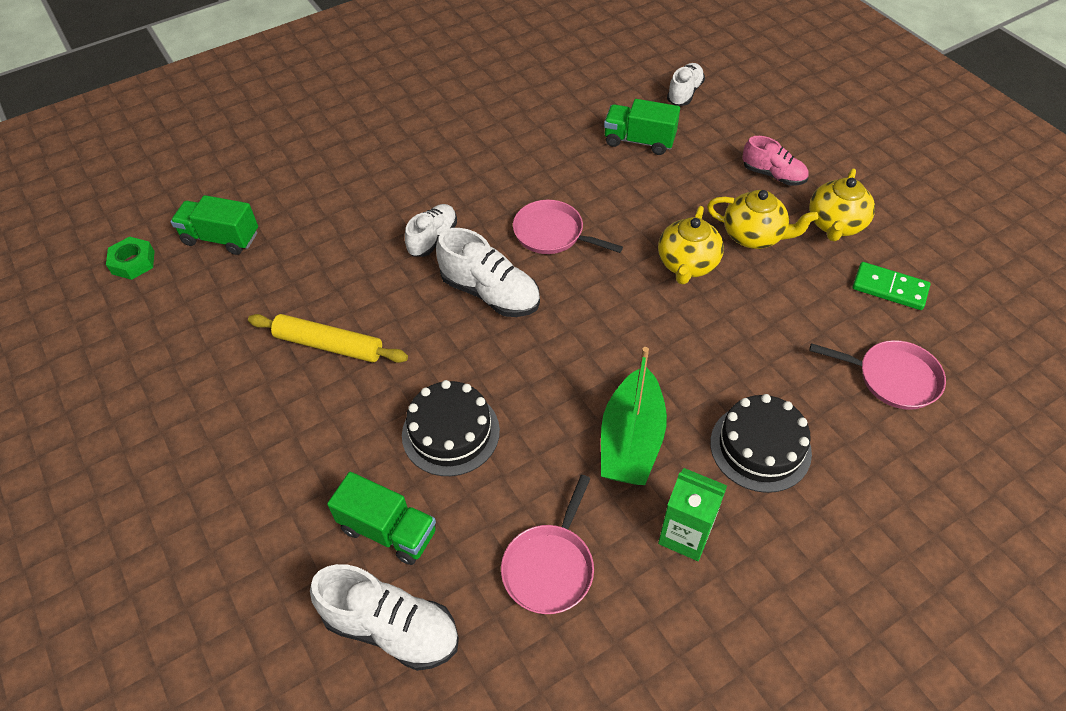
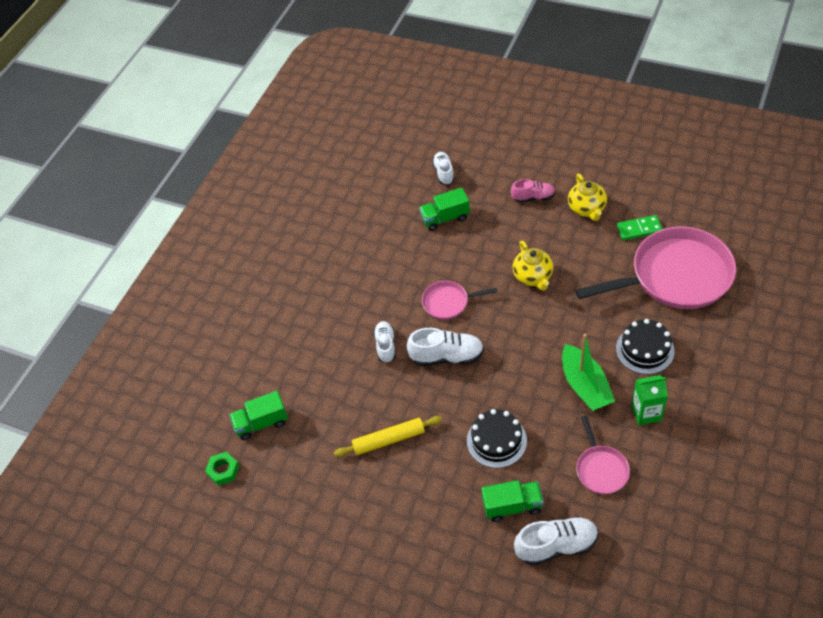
camera: 30 degrees left, 0 degrees up
yellow teapot [707,190,818,249] -> none
pink pan [809,340,946,410] -> pink pan [575,226,736,309], size x2.13

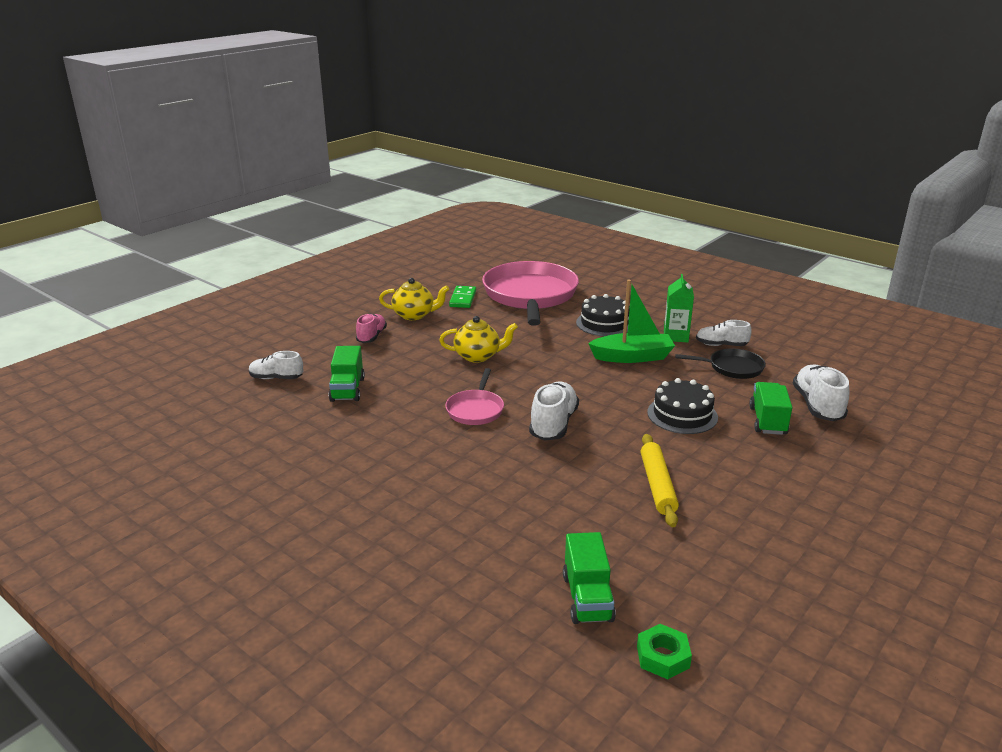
camera: 80 degrees left, 25 degrees down
white shoe [373,321,396,363] -> white shoe moved to [696,320,752,346]
pink pan [576,415,630,494] -> black pan [675,349,766,379]

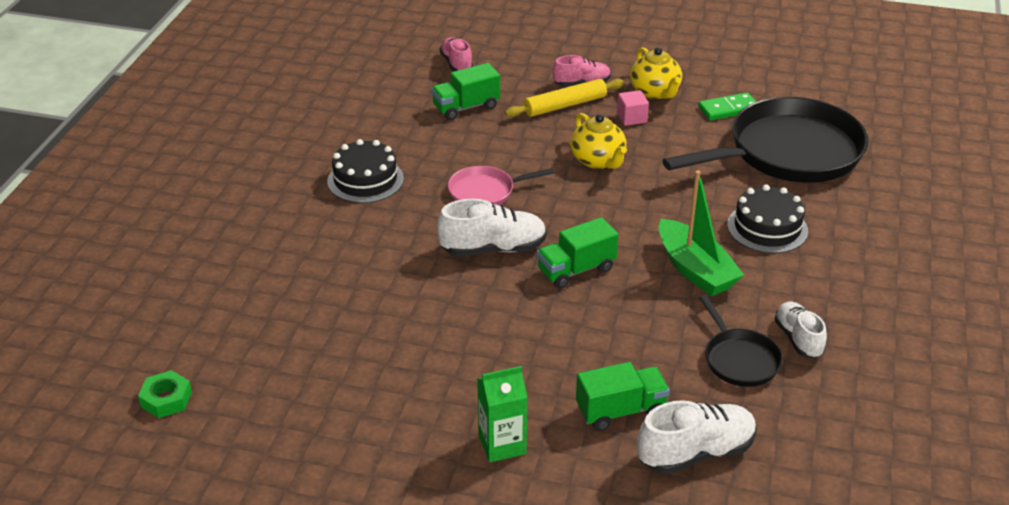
camera: 65 degrees right, 10 degrees up
white shoe [249,351,303,379] -> pink shoe [440,37,473,71]
pink pan [482,261,579,326] -> black pan [662,97,868,183]
green truck [563,532,616,624] -> green truck moved to [537,217,618,289]
yellow rolling pin [641,434,679,527] -> yellow rolling pin moved to [505,79,625,117]
black cake [647,378,718,434] -> black cake moved to [327,139,404,203]
green carton [664,274,694,342] -> green carton moved to [477,366,528,462]
none -> pink cube [617,90,649,126]

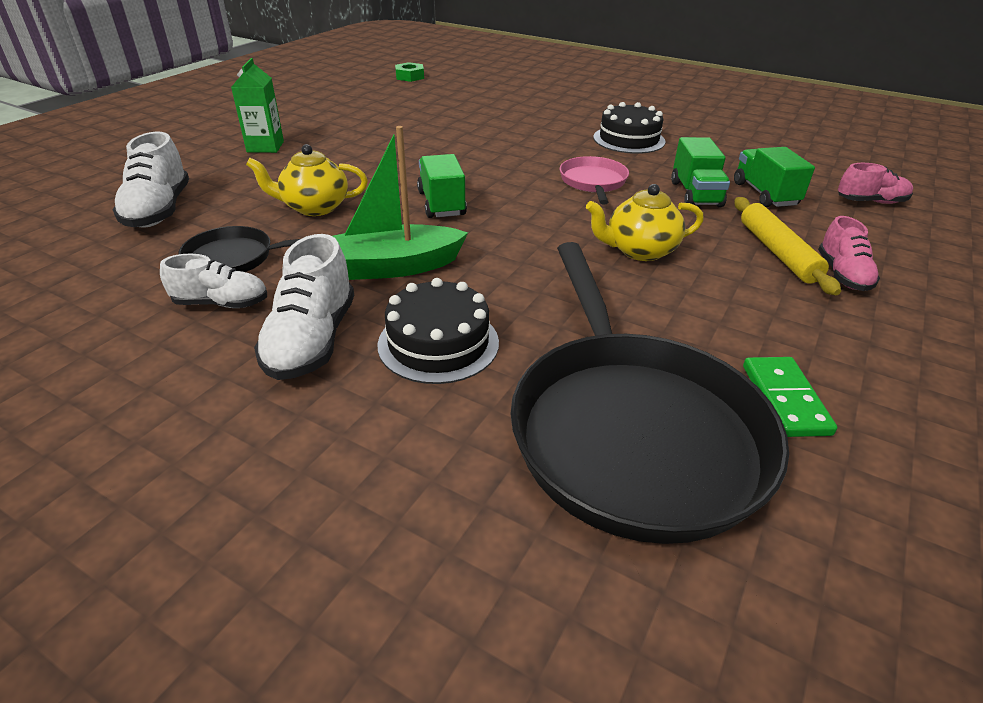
camera: 105 degrees right, 0 degrees up
white shoe [437,199,547,257] -> white shoe moved to [254,234,354,380]
green truck [576,362,670,431] -> green truck moved to [671,137,730,207]
pink cube [617,90,649,126] -> none
yellow teapot [630,47,682,99] -> yellow teapot moved to [246,144,368,216]

